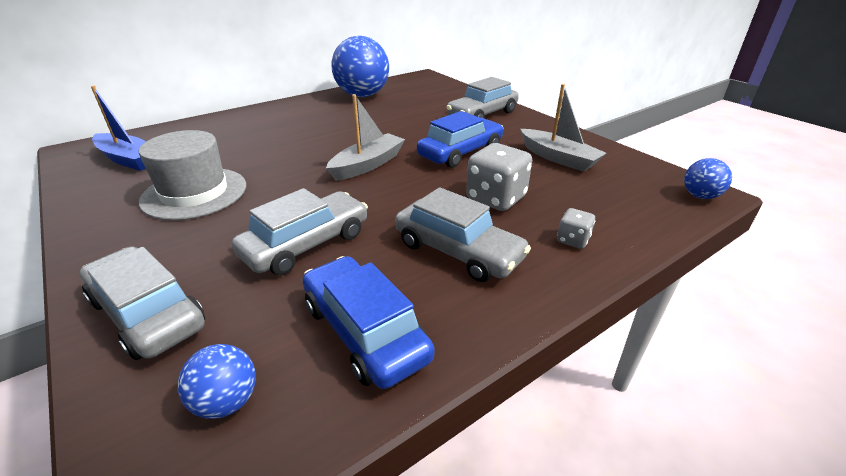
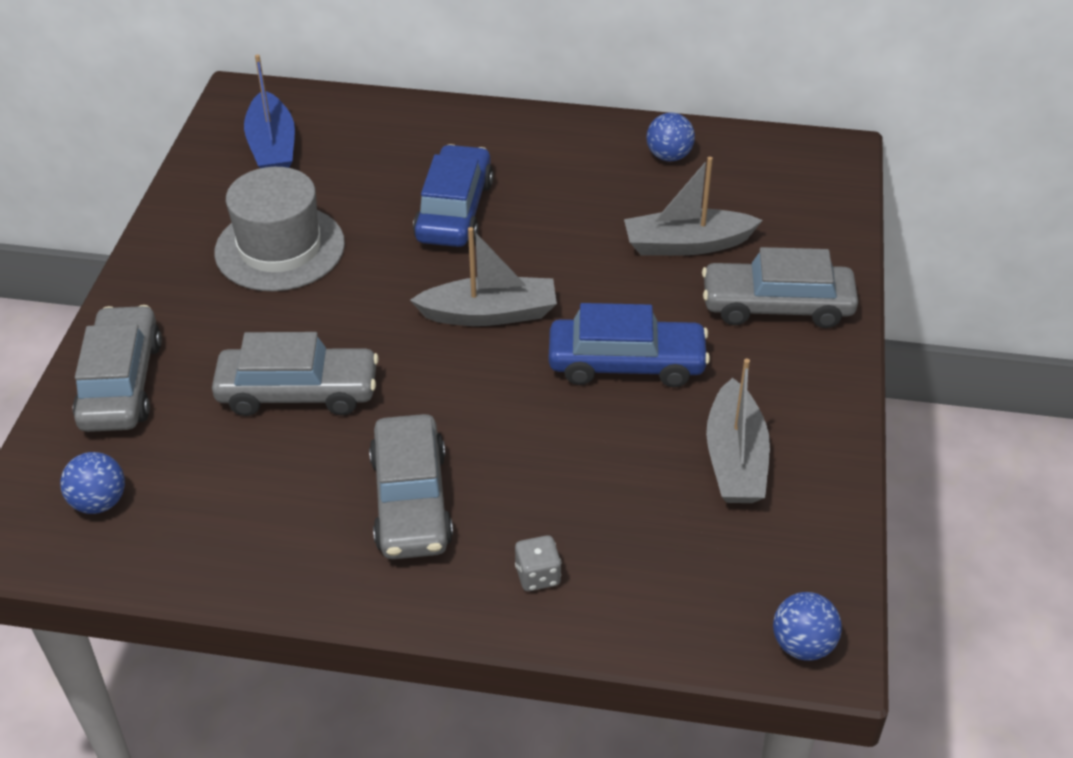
camera: 45 degrees right, 10 degrees up
blue car [302,256,435,389] -> blue car moved to [413,144,493,247]
blue ball [331,36,389,97] -> blue ball [646,113,695,162], size x0.46
grey dice [466,143,532,211] -> none
none -> grey boat [624,157,763,256]

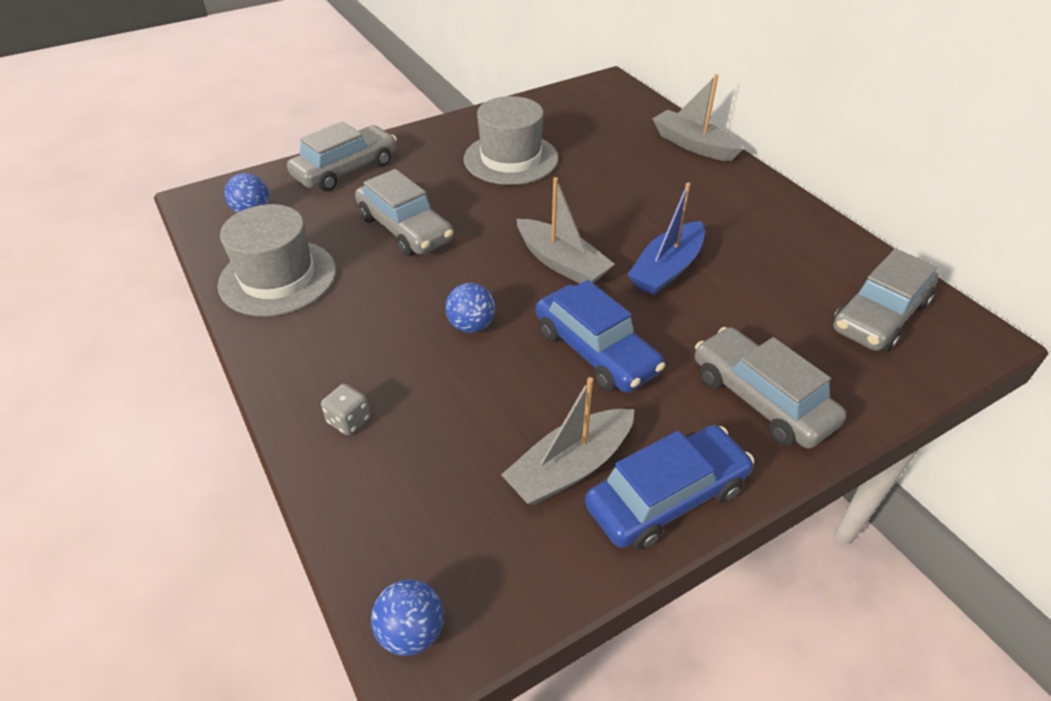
camera: 50 degrees right, 0 degrees up
blue boat [244,54,295,168] -> blue boat moved to [627,182,705,296]
grey car [369,414,453,559] -> grey car moved to [833,248,939,352]
blue car [413,144,493,247] -> blue car moved to [585,425,754,550]
grey boat [624,157,763,256] -> grey boat moved to [653,74,743,161]
blue ball [646,113,695,162] -> blue ball moved to [445,283,495,333]
none -> grey hat [218,204,336,316]

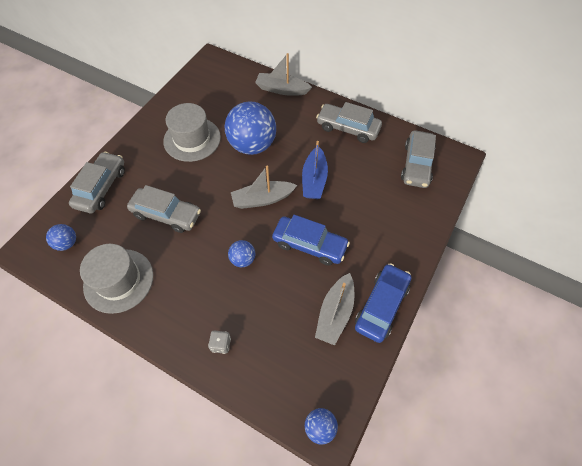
camera: 30 degrees left, 15 degrees up
grey boat [517,177,615,283] -> grey boat turned 150 degrees clockwise [231,166,297,209]
grey car [695,327,846,448] -> grey car moved to [316,102,382,143]
none -> blue ball [224,101,276,155]

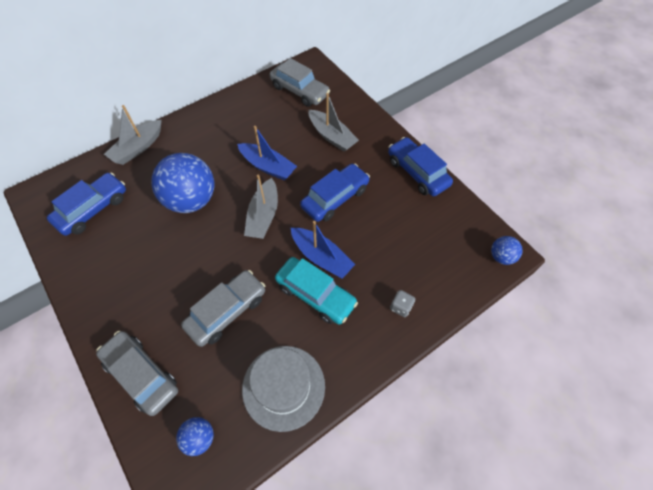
camera: 65 degrees left, 0 degrees up
grey hat [163,103,221,162] -> none
blue ball [228,240,255,267] -> blue boat [291,221,355,279]
grey boat [315,273,354,345] -> grey boat moved to [308,93,359,152]
grey car [316,102,382,143] -> none
none -> blue car [47,172,126,236]
none -> turquoise car [275,257,358,325]

